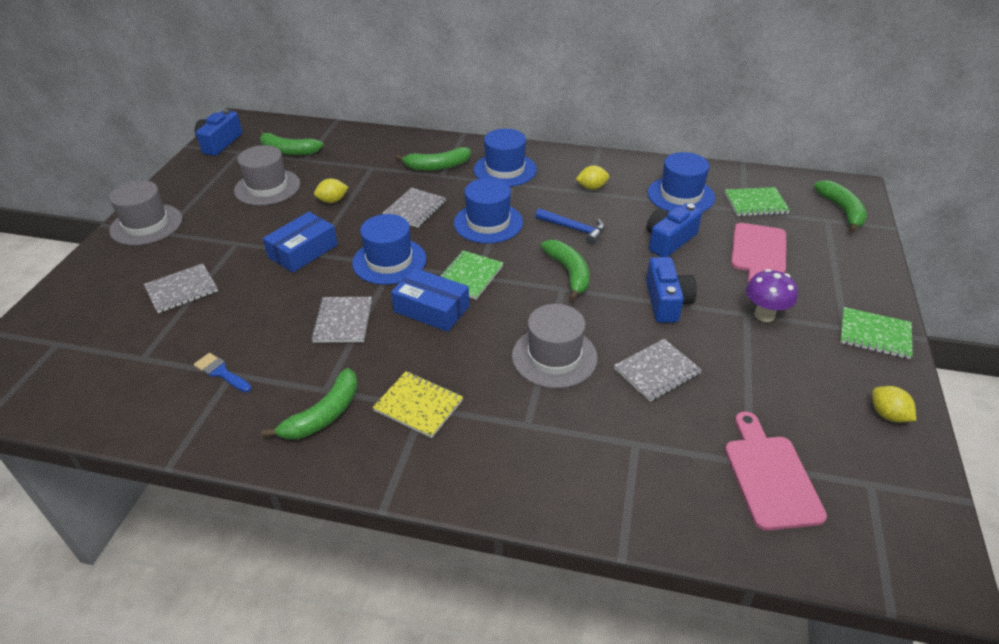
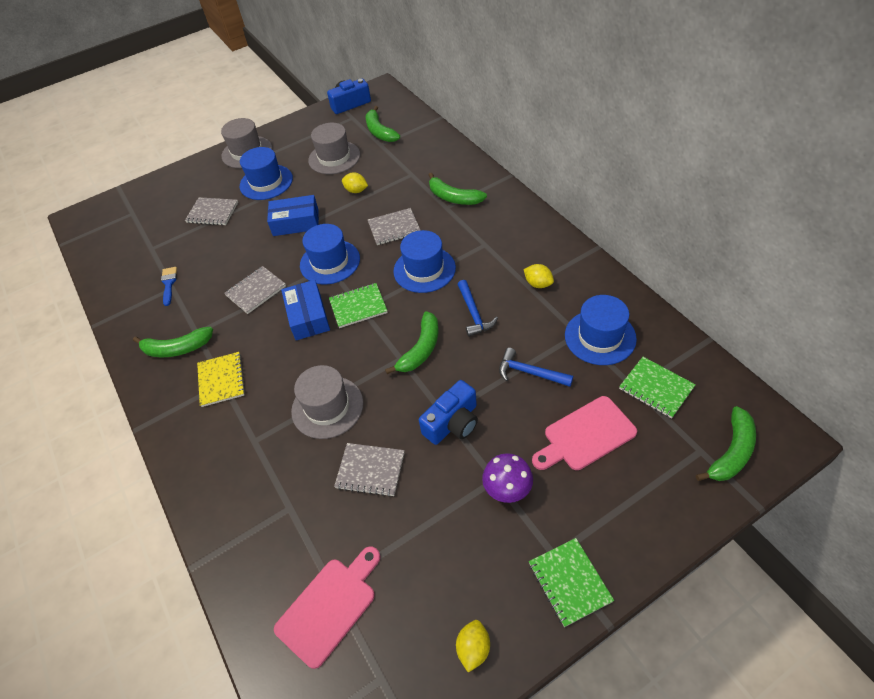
camera: 50 degrees right, 10 degrees up
blue hat [474,129,537,187] -> blue hat moved to [240,147,293,200]
blue camera [646,203,702,257] -> blue hammer [499,348,573,387]

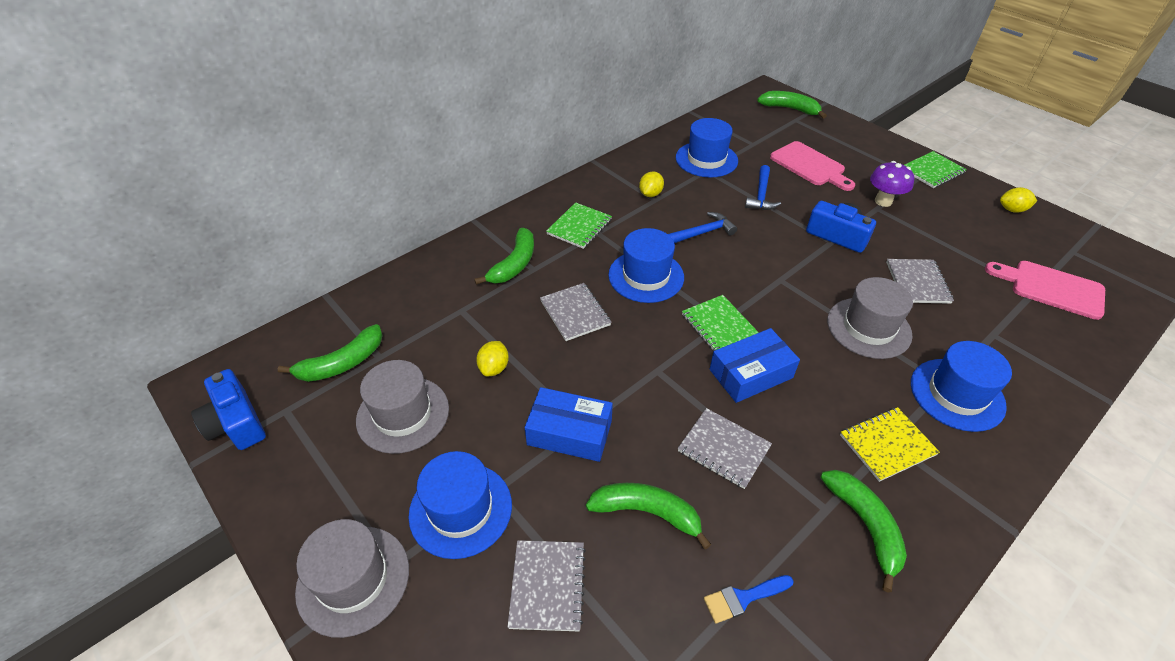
camera: 105 degrees left, 5 degrees down
blue box [267,195,319,236] -> blue box turned 60 degrees counterclockwise [525,387,613,462]
blue hat [300,224,360,284] -> blue hat moved to [911,341,1012,432]
green banana [385,311,439,374] -> green banana moved to [586,483,712,550]
green notebook [619,357,696,418] -> green notebook moved to [546,202,612,249]

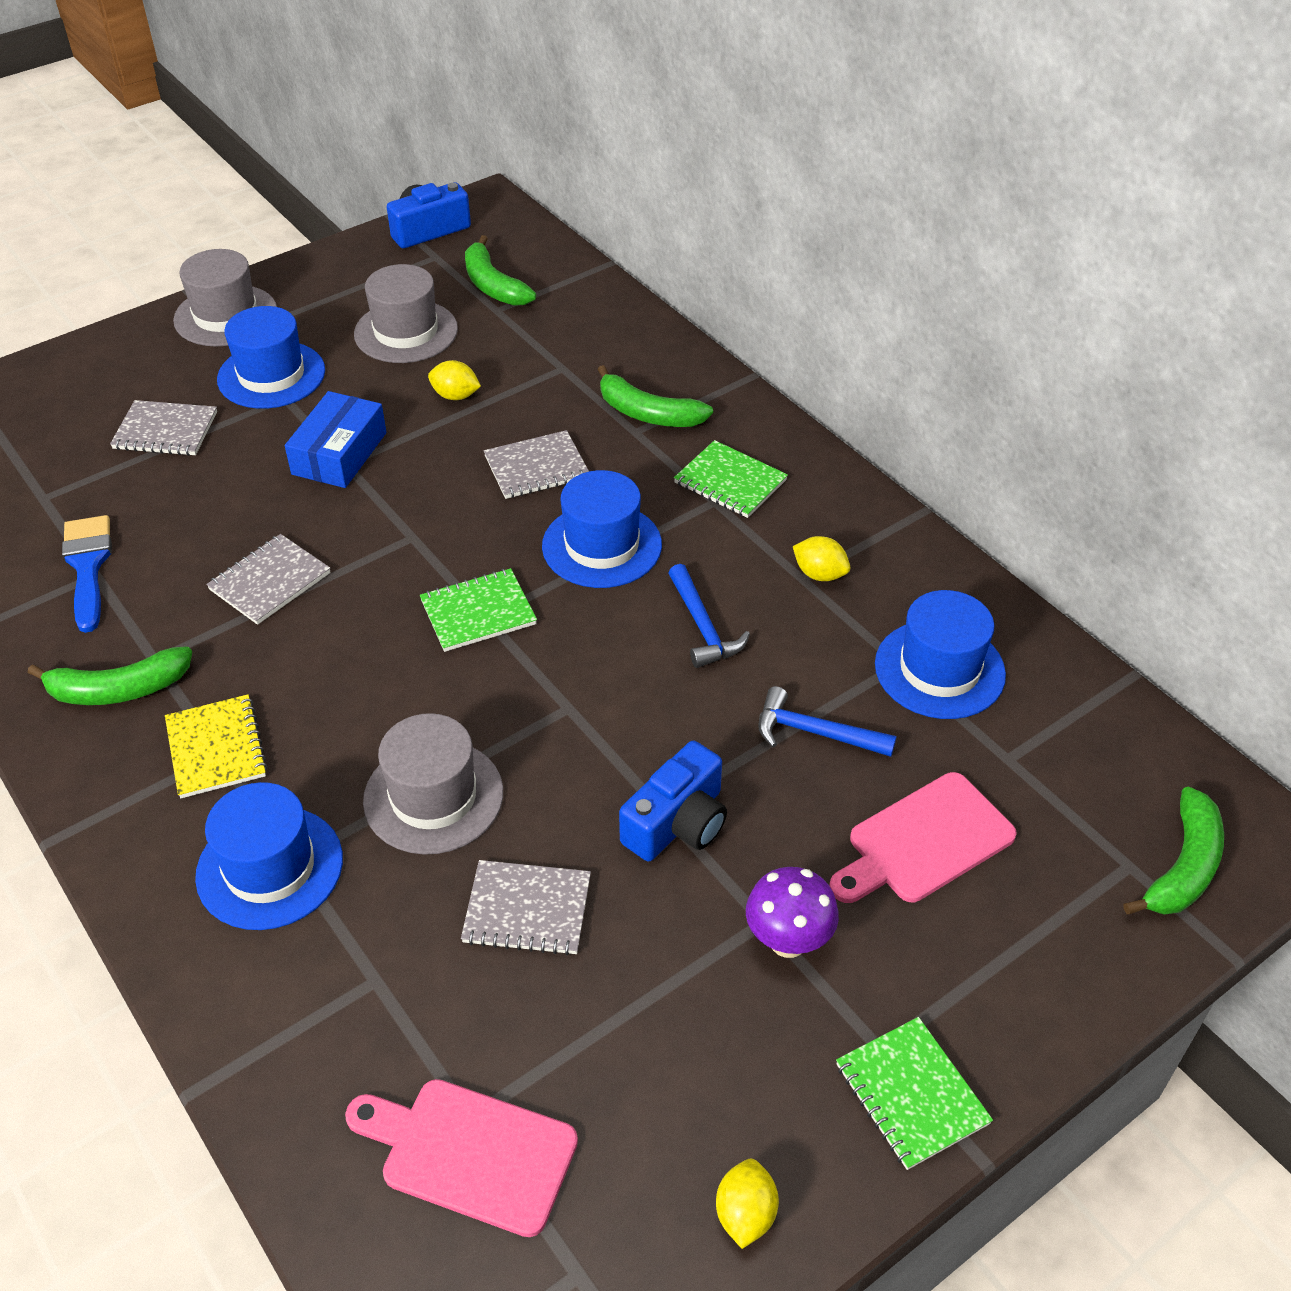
camera: 95 degrees right, 0 degrees up
green banana [586,483,712,550] -> none
blue brush [704,575,794,624] -> blue brush [62,515,112,633], size x1.54
blue box [710,328,800,403] -> none
pink cutting board [985,261,1105,320] -> pink cutting board turned 105 degrees counterclockwise [345,1079,578,1237]

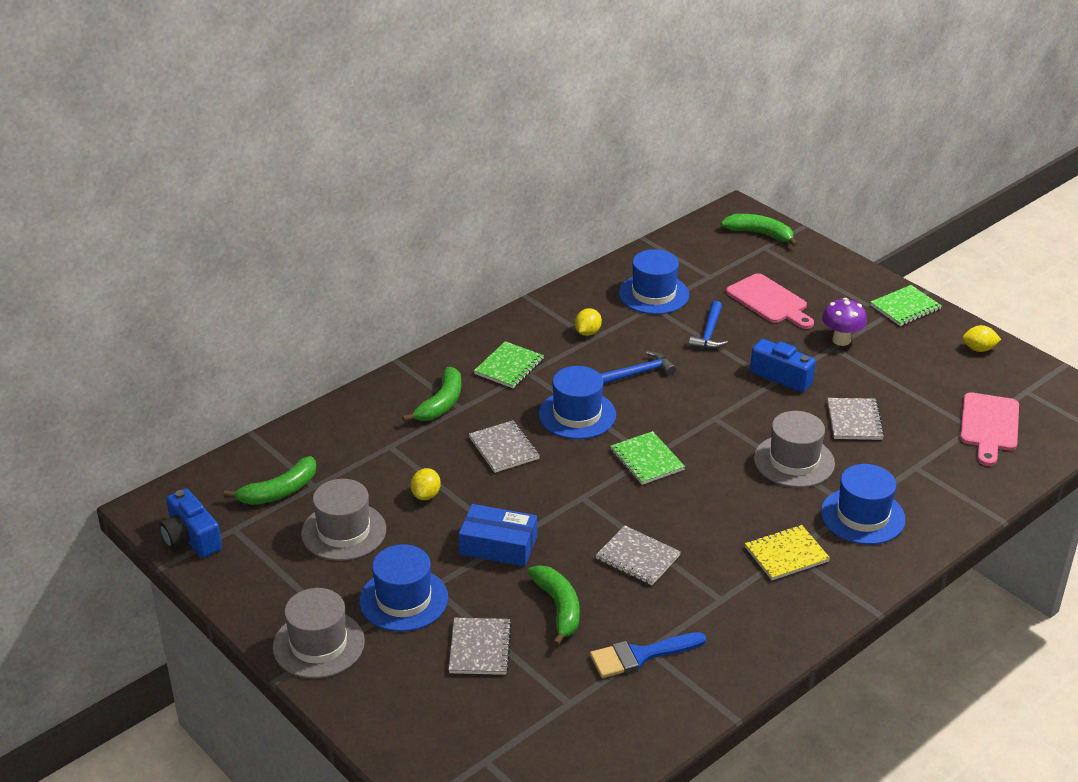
camera: 95 degrees left, 10 degrees down
green banana [28,646,192,705] -> green banana moved to [528,565,580,646]

